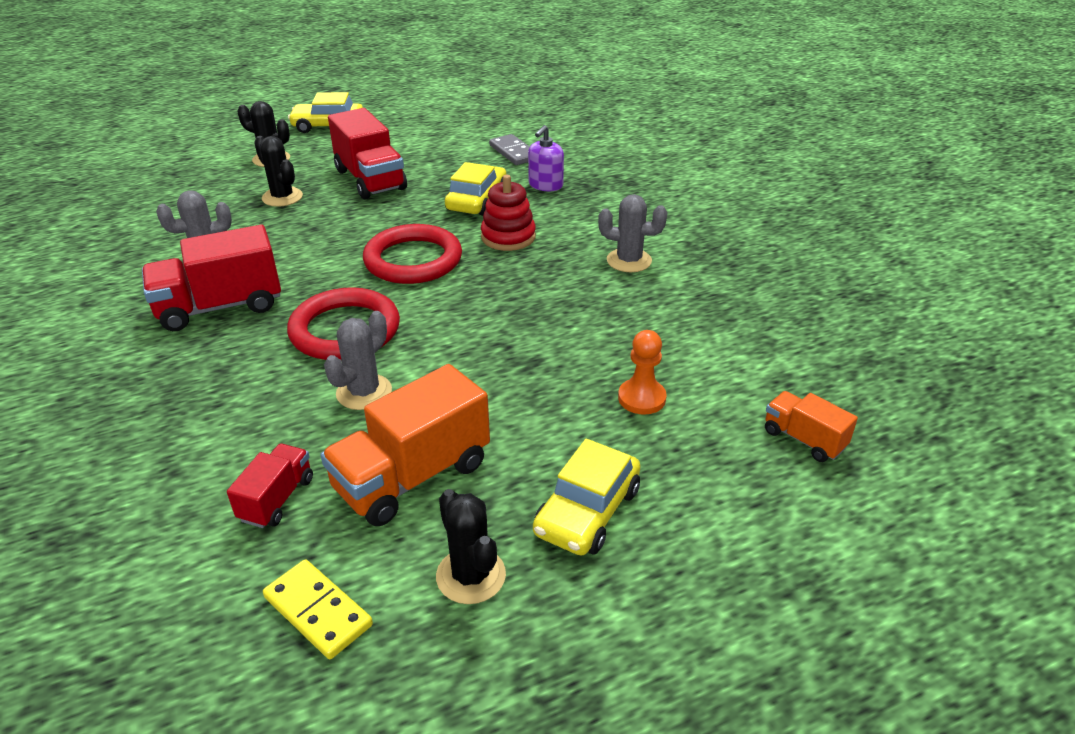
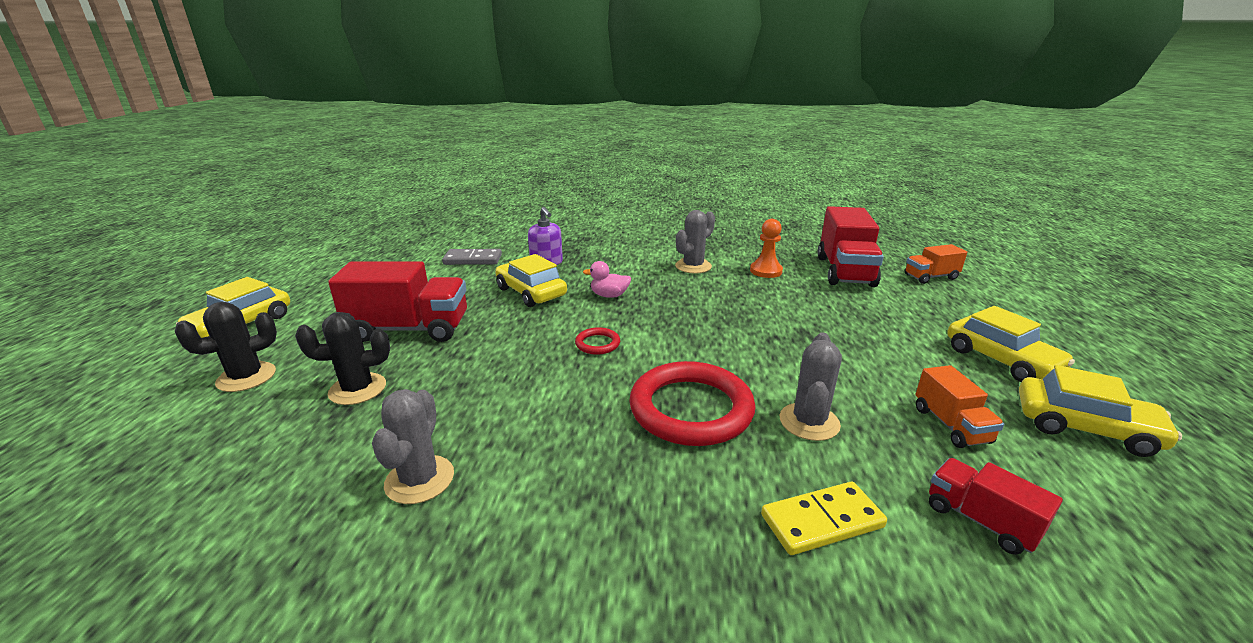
camera: 60 degrees left, 10 degrees down
red truck [142,225,281,331] -> red truck moved to [818,206,884,287]
yellow domino [263,559,373,659] -> yellow domino moved to [761,482,887,555]
orange truck [321,364,490,526] -> orange truck [915,365,1004,448], size x0.54
grey cactus [324,311,392,410] -> grey cactus turned 45 degrees clockwise [780,332,842,441]
red ring [363,224,462,284] -> red ring [575,327,620,355], size x0.44
black cactus [436,489,506,604] -> yellow car [1019,365,1182,457]
red stacking toy [481,175,536,251] -> pink duck [583,261,631,298]
orange pawn [618,330,667,415] -> orange pawn moved to [750,219,783,278]

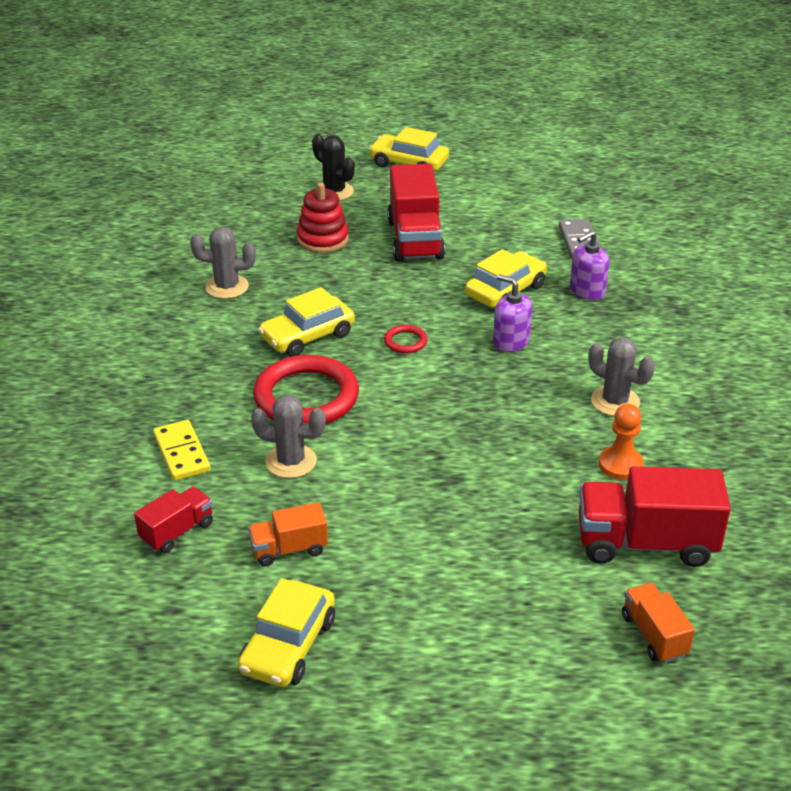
camera: 85 degrees right, 10 degrees up
black cactus [295,312,390,405] -> red stacking toy [297,183,349,253]
pink duck [583,261,631,298] -> purple soap dispenser [493,274,532,352]
yellow car [947,306,1075,382] -> yellow car moved to [258,287,355,357]

